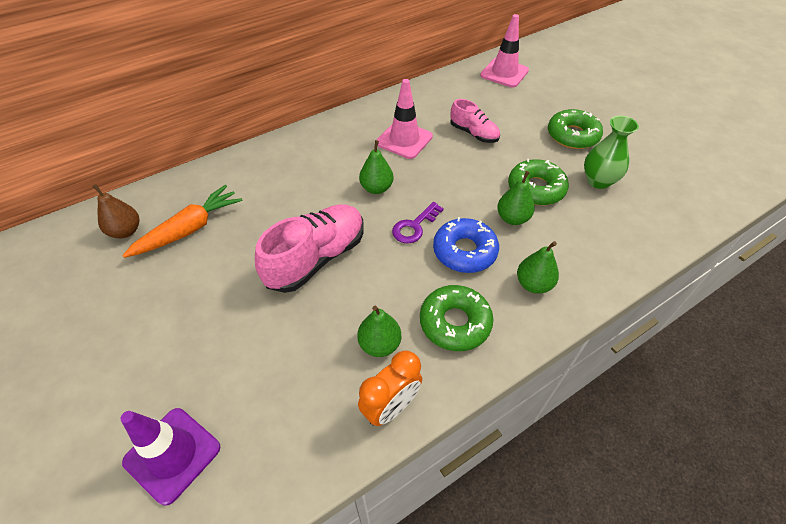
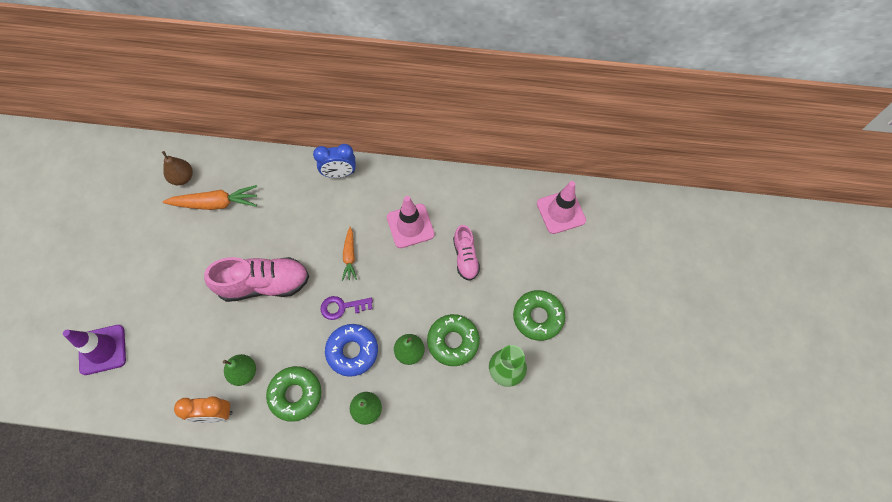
camera: 40 degrees right, 15 degrees up
green pear [359,140,394,194] -> orange carrot [342,227,357,281]
none -> blue clock [313,144,356,178]

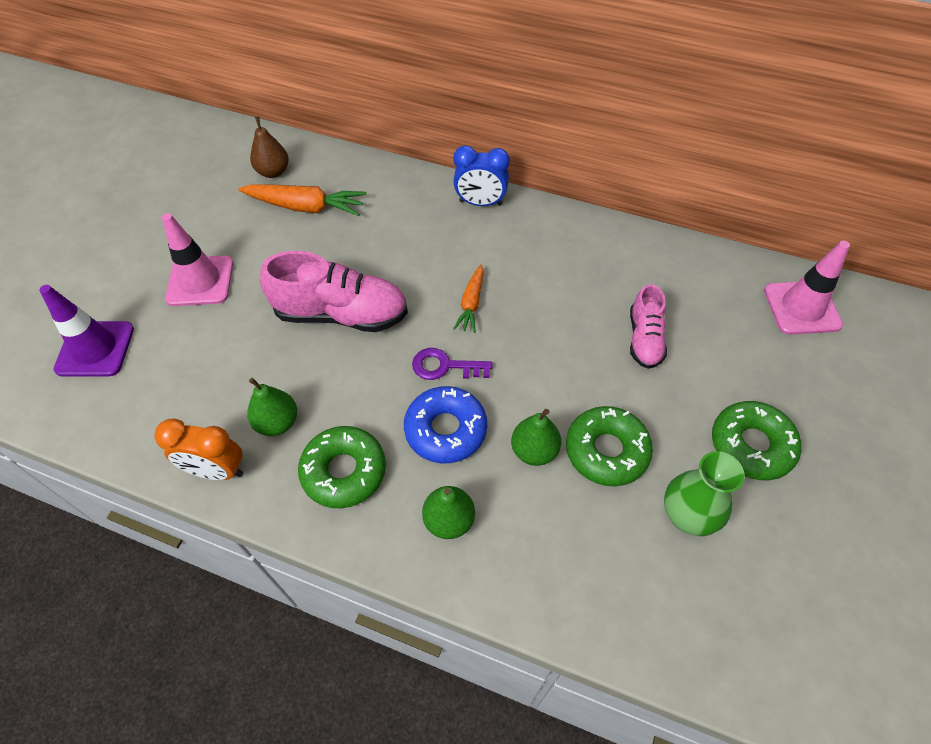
camera: 15 degrees right, 10 degrees down
pink traffic cone [387,196,435,248] -> pink traffic cone moved to [162,213,233,306]

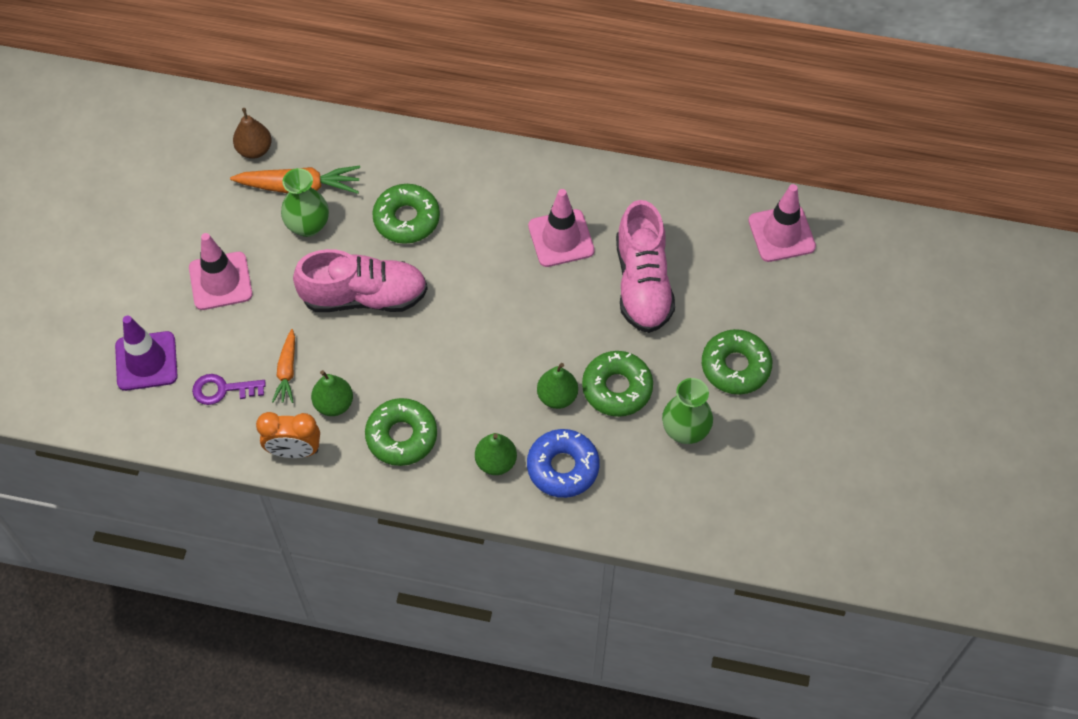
camera: 10 degrees left, 5 degrees up
blue donut [404,386,487,464] -> blue donut moved to [527,429,600,498]
purple key [412,348,492,380] -> purple key moved to [192,374,266,405]
blue clock [453,145,510,206] -> none
orange carrot [453,264,484,333] -> orange carrot moved to [272,329,295,403]
pink shoe [630,284,667,369] -> pink shoe [616,200,675,333], size x1.73
none -> green vase [281,168,329,237]
none -> green donut [372,184,440,244]
none -> pink traffic cone [528,189,595,267]

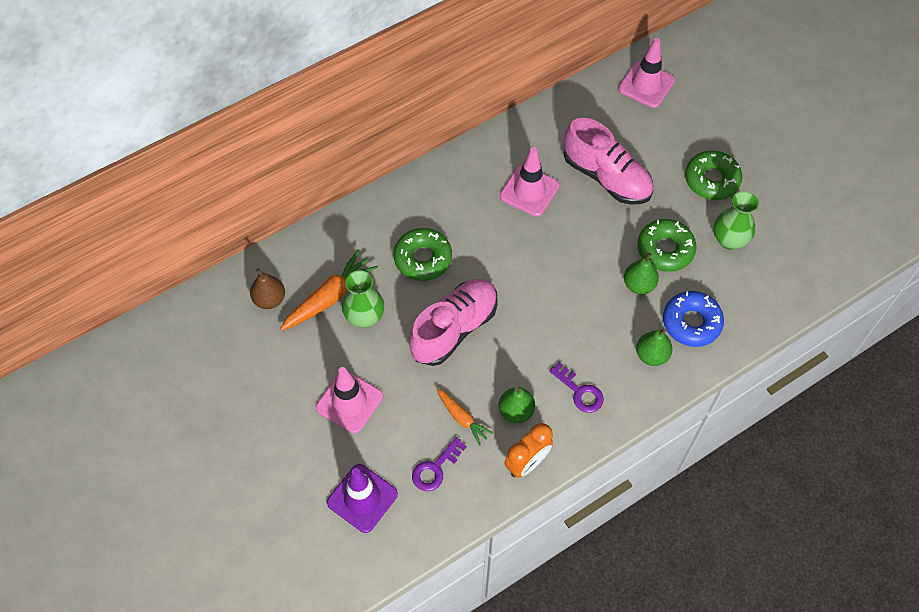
camera: 45 degrees left, 0 degrees up
green donut [365,398,437,466] -> purple key [549,362,604,413]

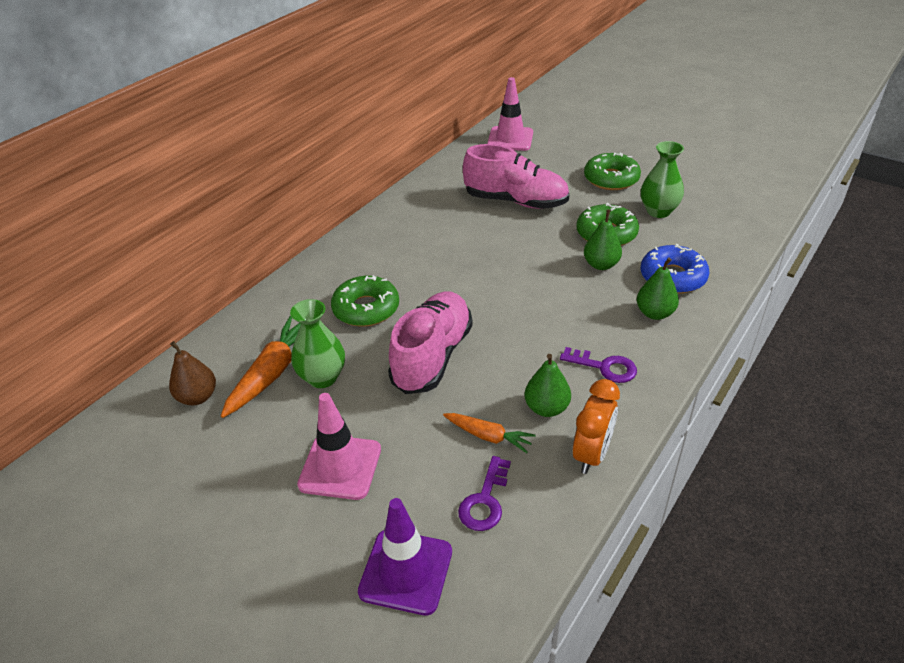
camera: 20 degrees left, 20 degrees down
pink traffic cone [500,147,559,217] -> none

